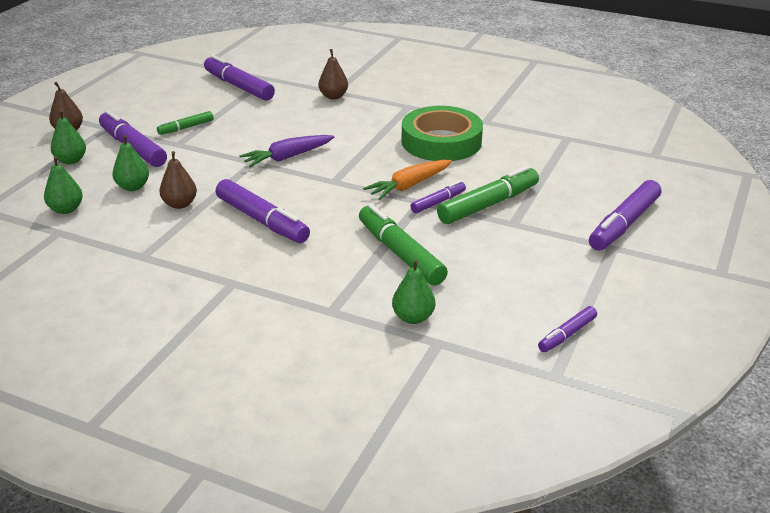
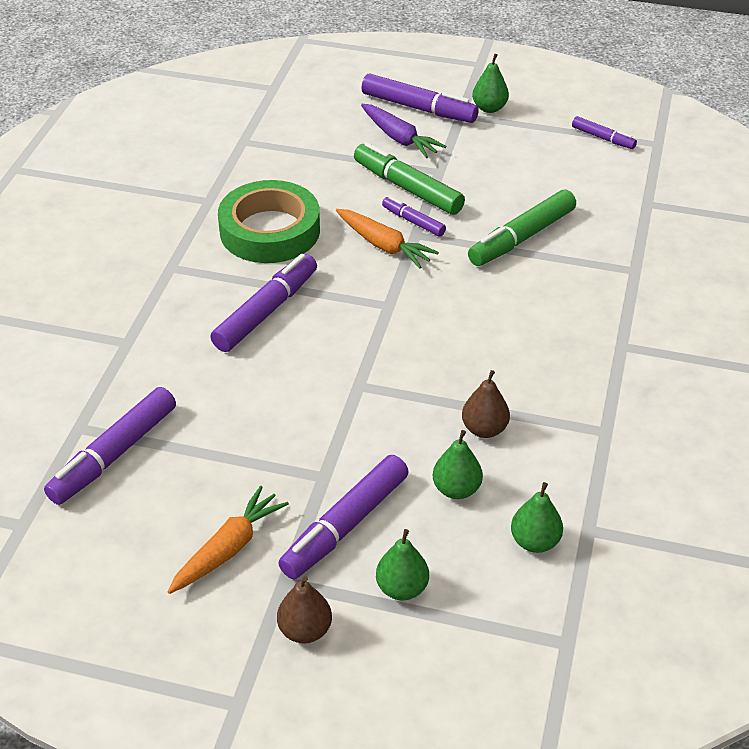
camera: 100 degrees left, 10 degrees up
green marker [157,111,213,135] -> none
purple marker [216,179,310,243] -> purple marker moved to [210,254,317,352]
purple carrot [239,135,334,167] -> purple carrot moved to [361,104,446,158]
brown pear [318,49,348,99] -> none
green pear [392,260,435,324] -> green pear moved to [472,54,509,113]
none -> orange carrot [167,486,289,594]

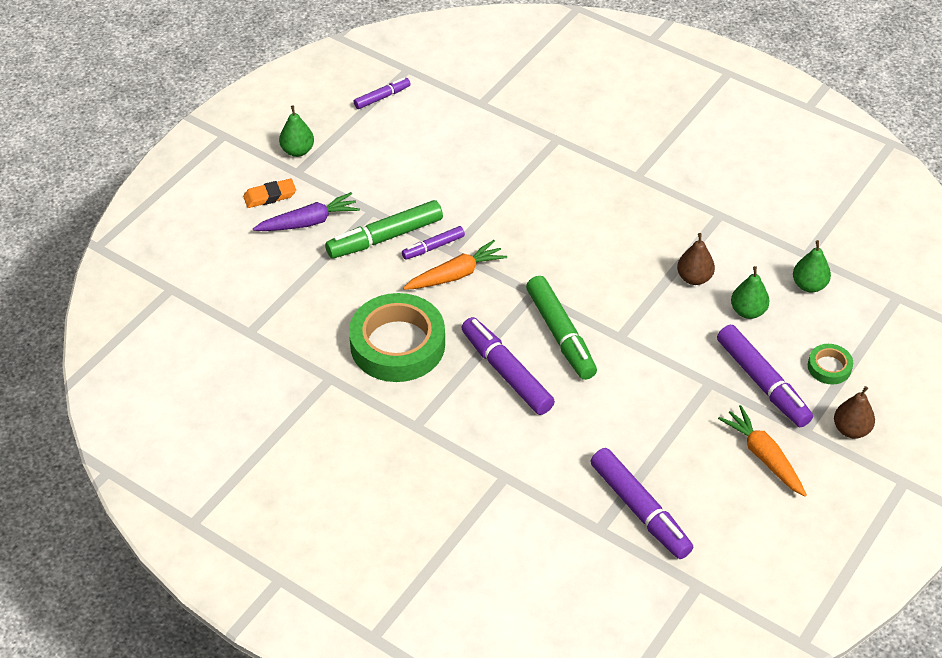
camera: 70 degrees left, 5 degrees up
purple marker [361,73,479,123] -> orange eraser [243,179,296,208]
green pear [376,529,429,600] -> green tape [808,344,853,384]
green marker [468,190,576,266] -> green marker moved to [526,276,597,380]

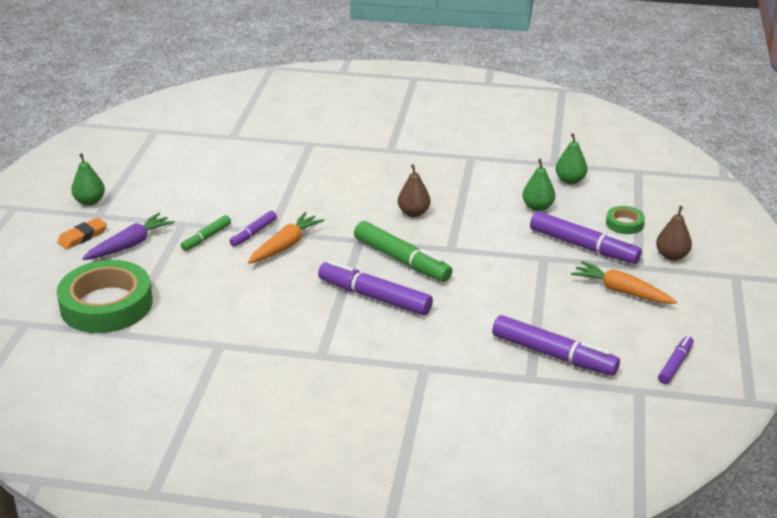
camera: 25 degrees left, 15 degrees down
green marker [325,200,443,259] -> green marker [181,215,231,251], size x0.55
green tape [349,293,445,382] -> green tape moved to [57,260,153,333]
purple marker [354,77,410,109] -> purple marker moved to [658,336,694,384]
brown pear [677,233,715,285] -> brown pear moved to [398,164,431,217]

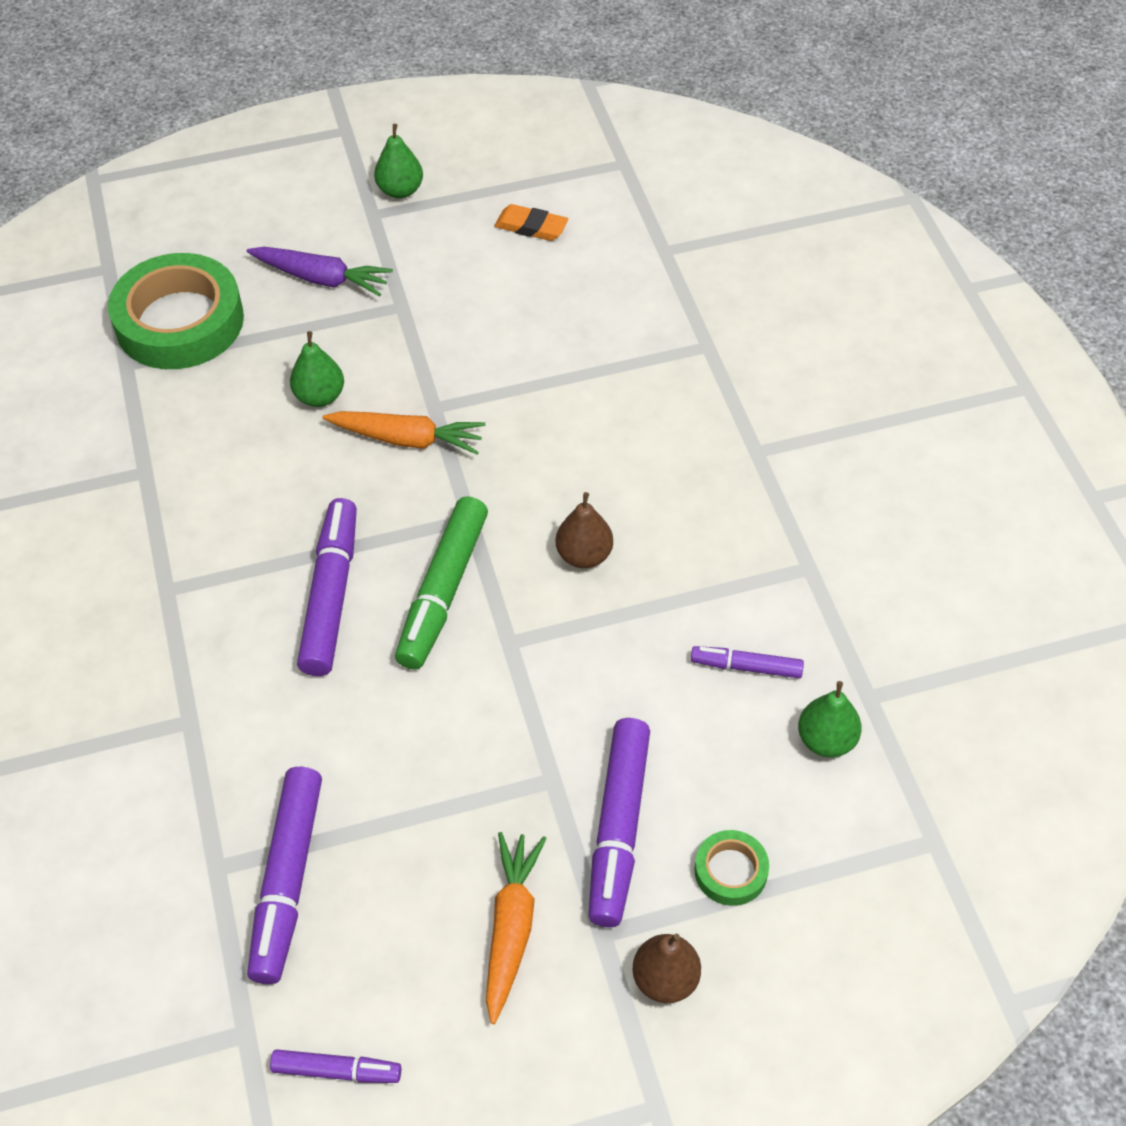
camera: 65 degrees right, 20 degrees up
orange eraser [57,218,107,249] -> orange eraser moved to [494,204,568,241]
green marker [181,215,231,251] -> none
purple marker [230,211,277,247] -> purple marker moved to [691,646,804,678]
green pear [522,159,555,211] -> green pear moved to [290,331,344,407]

